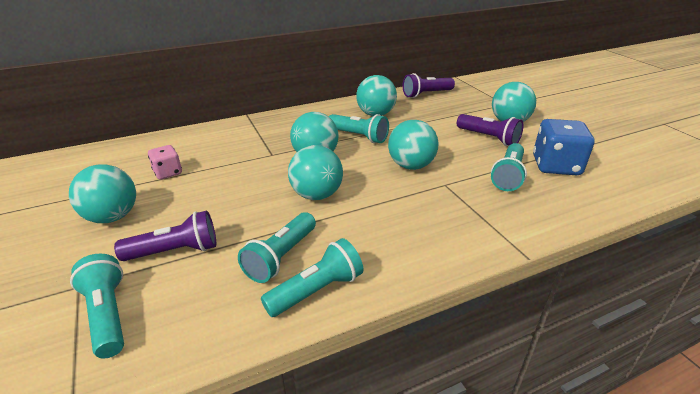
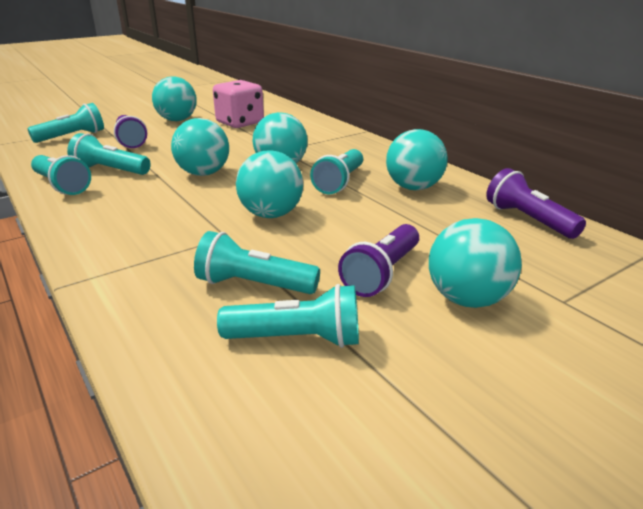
camera: 80 degrees right, 5 degrees down
pink dice [148,145,182,180] -> pink dice [213,80,264,128], size x1.76
blue dice [533,119,595,175] -> turquoise flashlight [217,284,359,348]

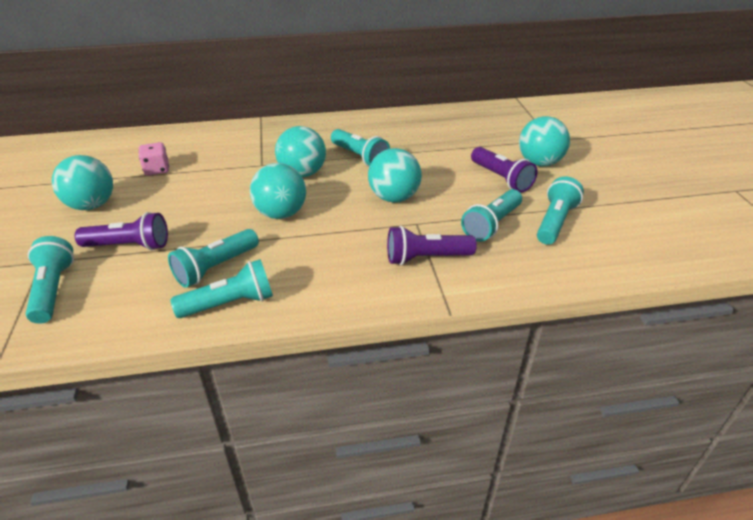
camera: 65 degrees left, 10 degrees up
pink dice [213,80,264,128] -> pink dice [139,142,169,176], size x0.57
turquoise ball [386,129,448,190] -> none
purple flashlight [486,168,586,239] -> purple flashlight moved to [387,226,477,265]

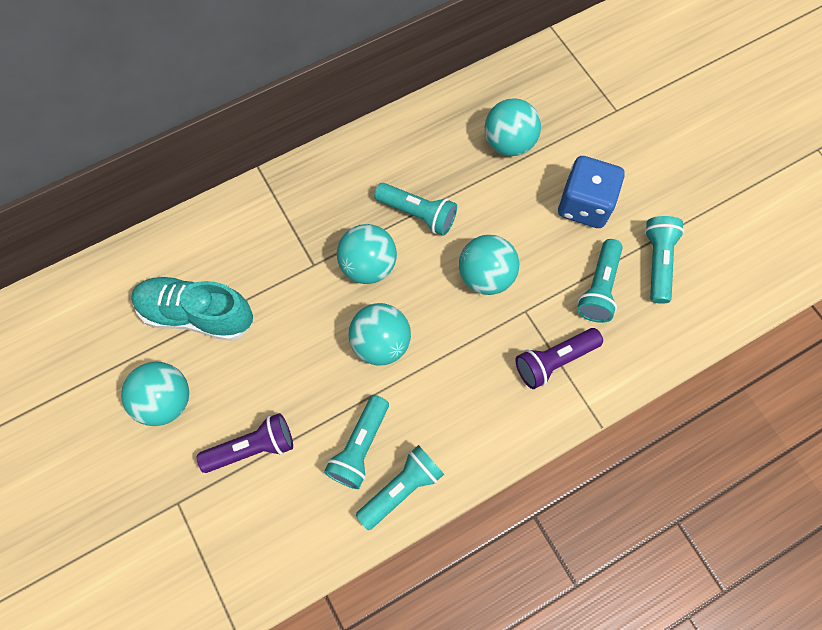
camera: 20 degrees left, 30 degrees up
turquoise flashlight [26,236,74,324] -> none
pink dice [139,142,169,176] -> turquoise shoe [131,276,253,341]
purple flashlight [471,147,538,193] -> blue dice [558,156,625,228]
turquoise ball [519,116,570,166] -> turquoise ball moved to [485,98,541,156]

